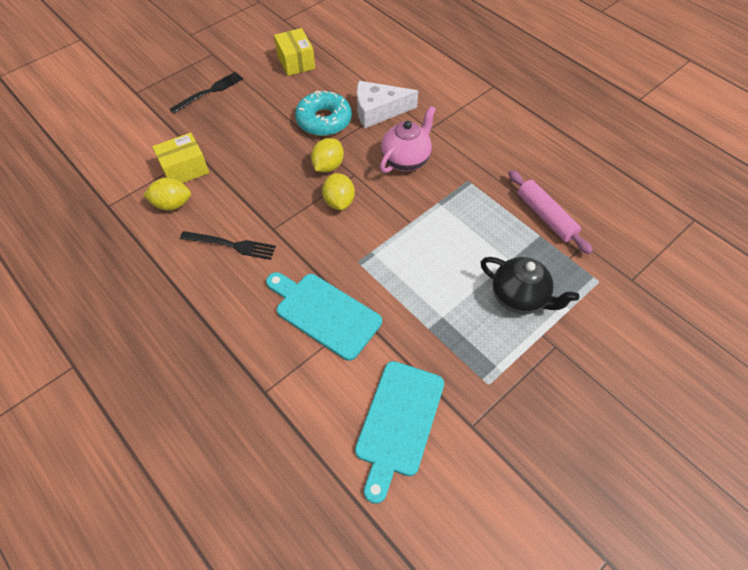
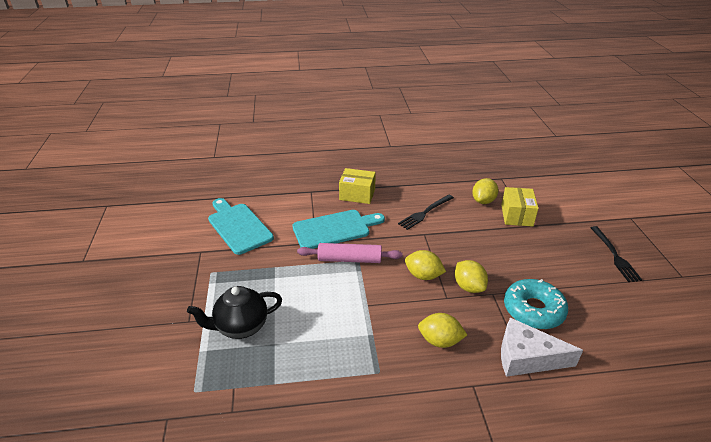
camera: 125 degrees right, 20 degrees down
yellow box [274,28,315,76] -> yellow box moved to [339,168,376,204]
white cheese [357,81,418,128] -> white cheese turned 105 degrees counterclockwise [501,318,583,377]
pink teapot [380,106,436,173] -> yellow lemon [418,313,467,348]
pink rolling pin [508,170,593,254] -> pink rolling pin moved to [297,243,403,263]

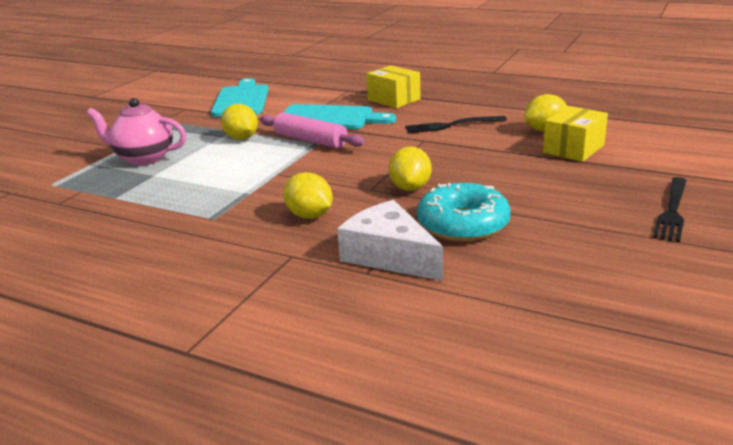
camera: 35 degrees right, 10 degrees down
black teapot [187,286,282,339] -> pink teapot [86,98,186,165]
yellow lemon [405,250,446,280] -> yellow lemon moved to [221,104,258,140]

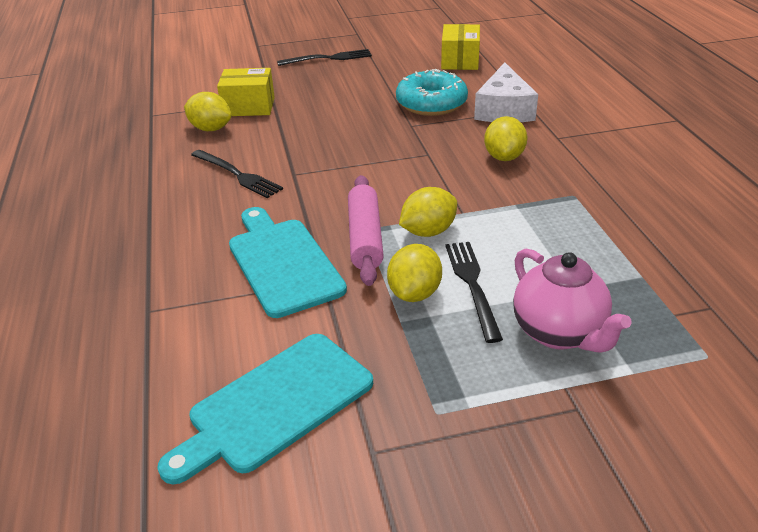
camera: 130 degrees left, 10 degrees up
yellow box [367,65,420,108] -> yellow box moved to [441,24,480,70]
yellow lemon [389,146,432,191] -> yellow lemon moved to [399,187,457,237]
none -> black fork [445,242,503,343]

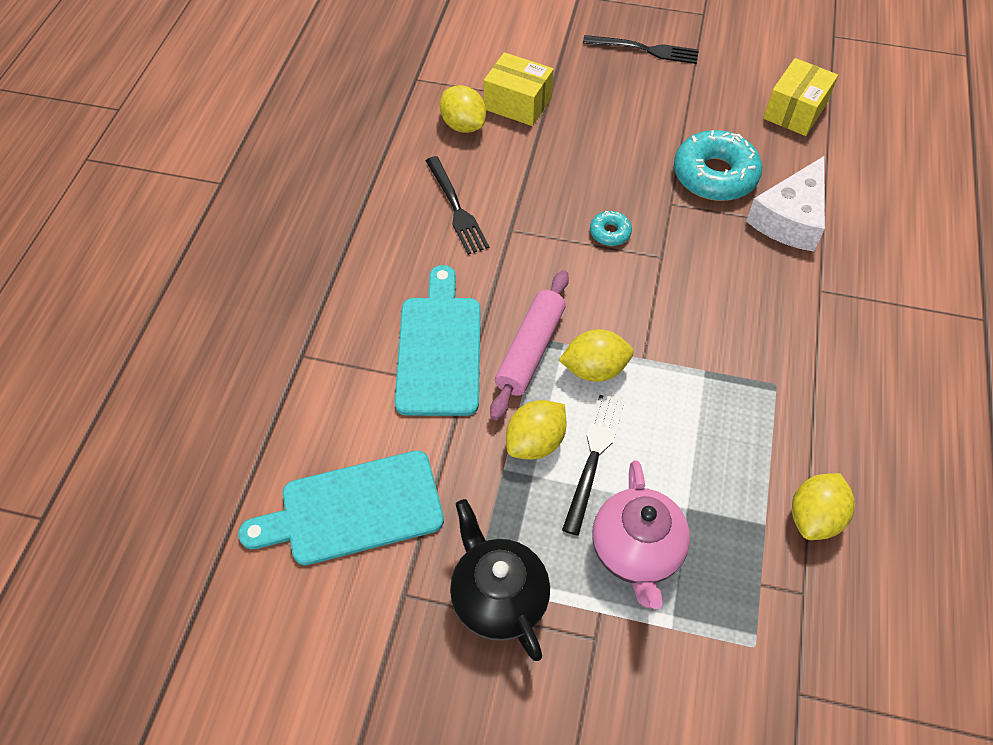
camera: 25 degrees right, 20 degrees up
yellow lemon [484,116,528,161] -> yellow lemon moved to [792,473,855,540]
none -> black teapot [450,499,550,661]
none -> turquoise donut [590,211,632,246]

